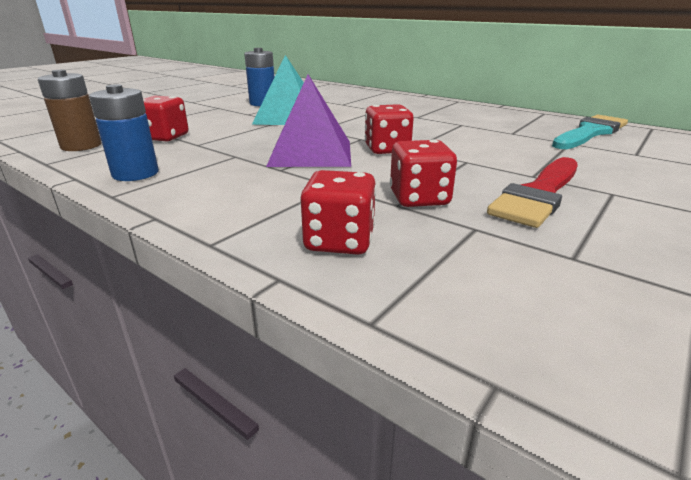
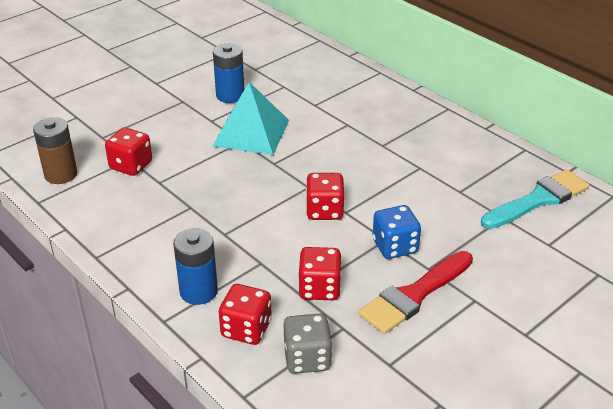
camera: 10 degrees right, 10 degrees up
blue battery [89,84,159,181] -> blue battery moved to [173,228,218,305]
purple pyramid [266,74,351,167] -> none
none -> grey dice [283,314,332,374]
none -> blue dice [373,205,421,259]

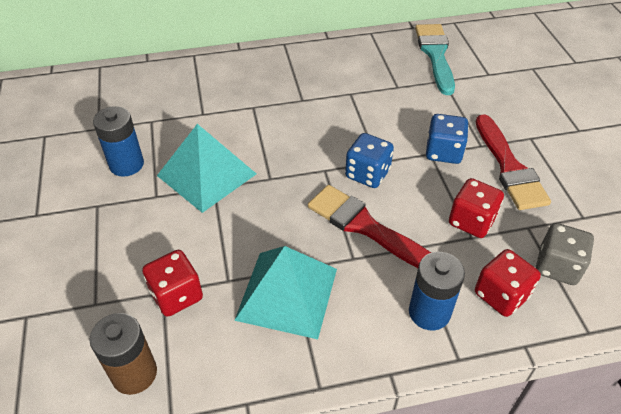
camera: 60 degrees left, 10 degrees up
red dice [306,173,344,220] -> blue dice [345,133,394,188]
none -> turquoise pyramid [234,246,337,339]
none -> red brush [308,185,431,268]

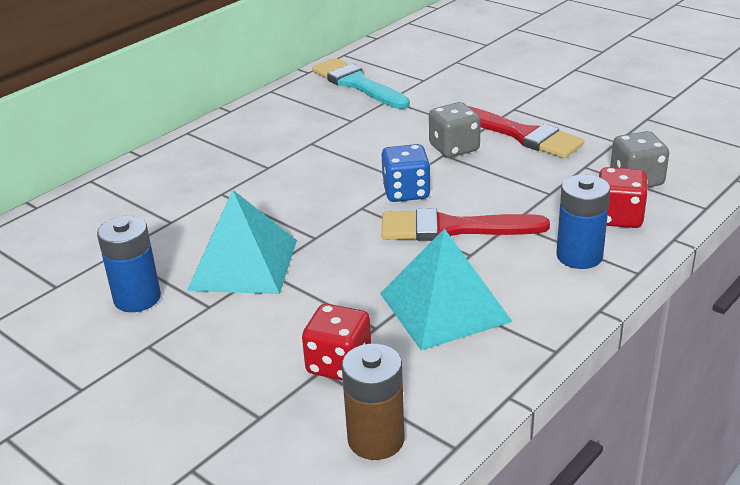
camera: 35 degrees left, 15 degrees down
blue dice [426,114,469,164] -> grey dice [429,102,481,158]
red dice [449,178,504,238] -> none

